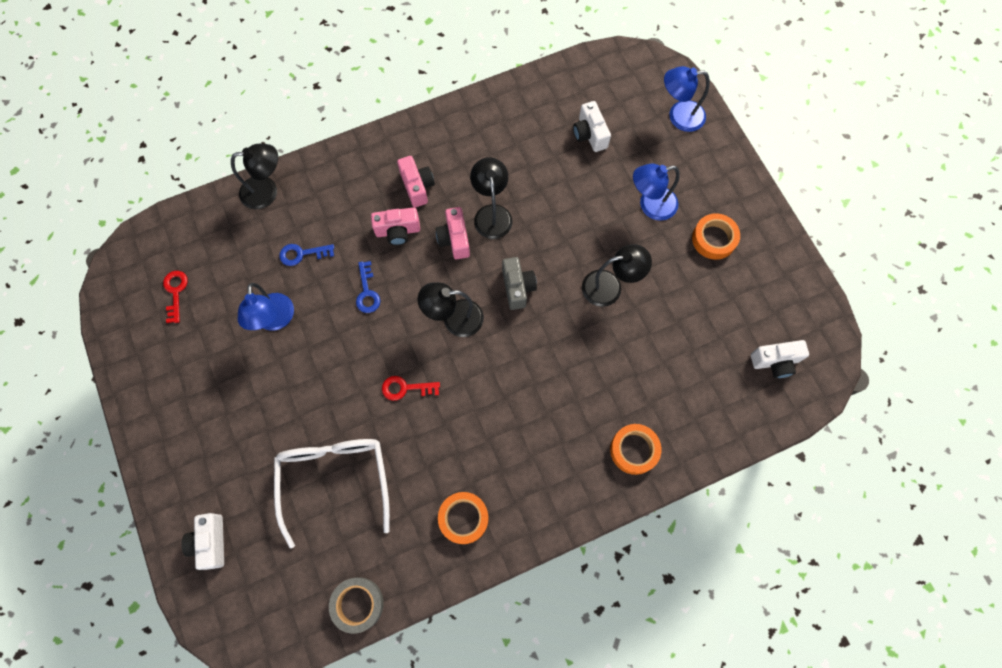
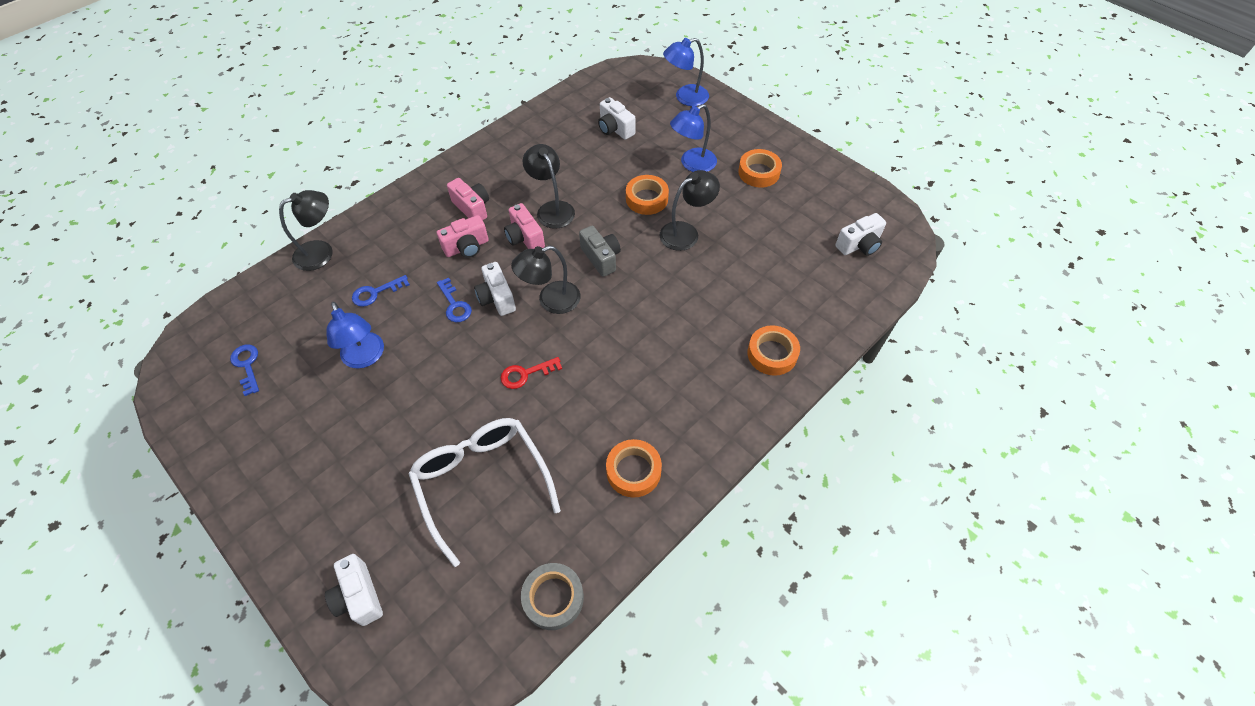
camera: 20 degrees left, 15 degrees down
red key [163,271,188,323] -> blue key [230,345,259,396]
none -> white camera [474,262,516,316]
none -> orange tape [626,175,669,215]

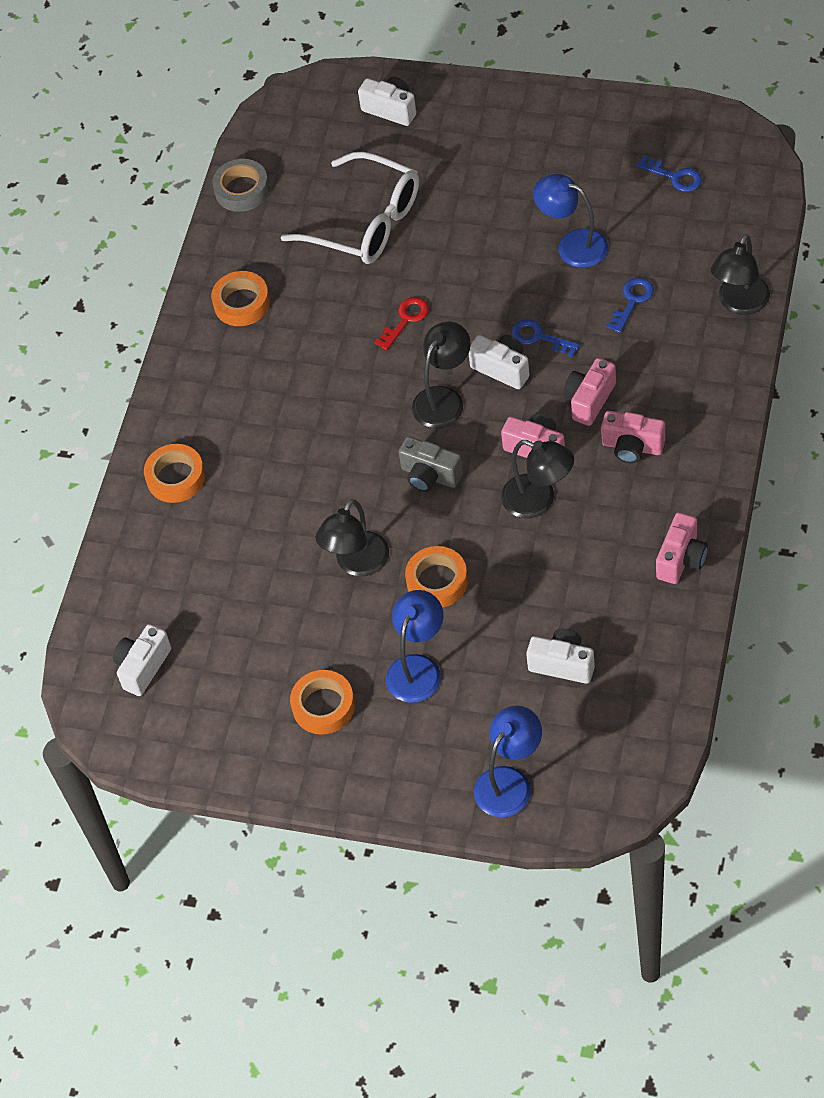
camera: 155 degrees right, 0 degrees up
none -> pink camera [656,512,708,584]

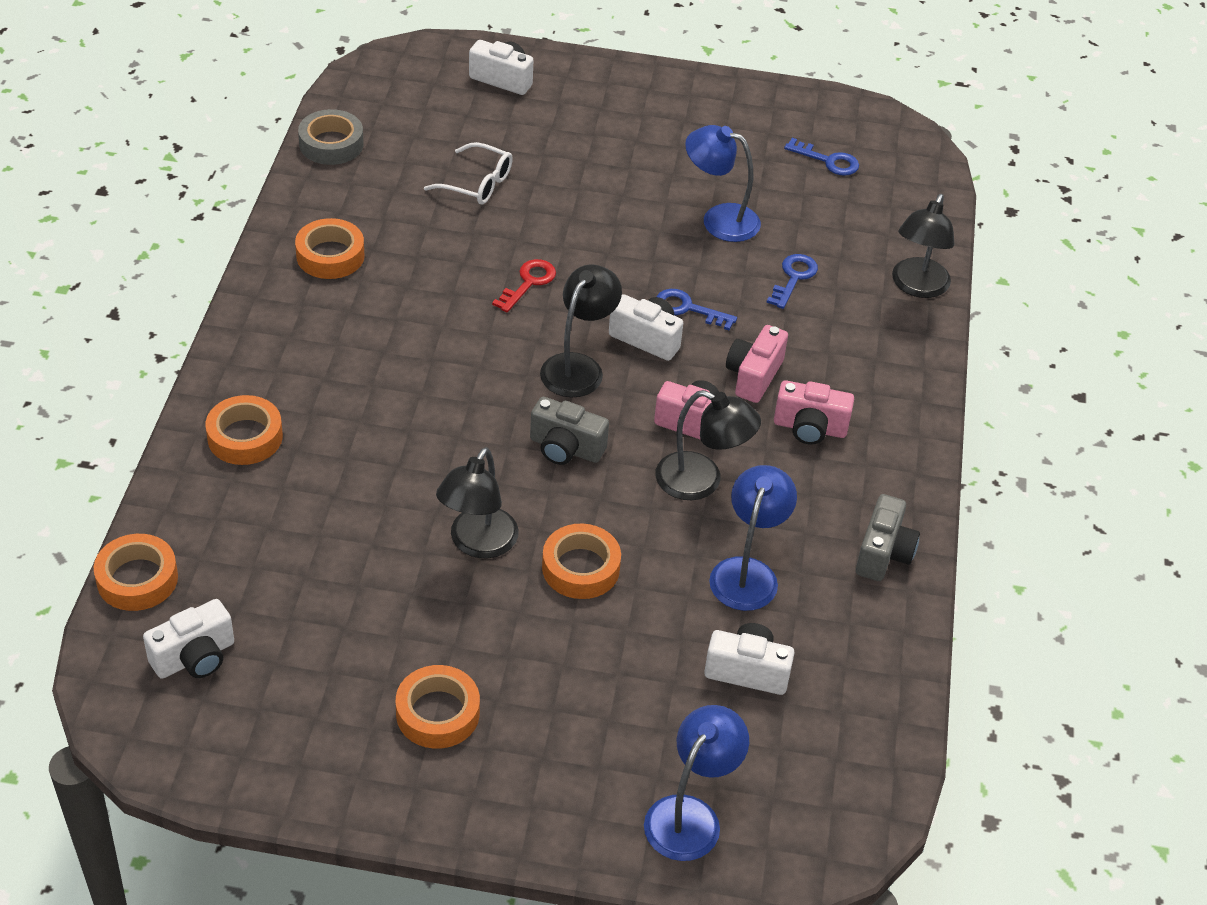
camera: 15 degrees left, 10 degrees down
white camera [113,624,171,696] -> white camera turned 150 degrees counterclockwise [143,599,234,679]
white glasses [281,152,419,264] -> white glasses [424,142,513,205], size x0.54
blue lamp [386,590,444,703] -> blue lamp moved to [709,465,797,611]
pink camera [656,512,708,584] -> grey camera [856,494,920,581]
none -> orange tape [94,534,178,611]

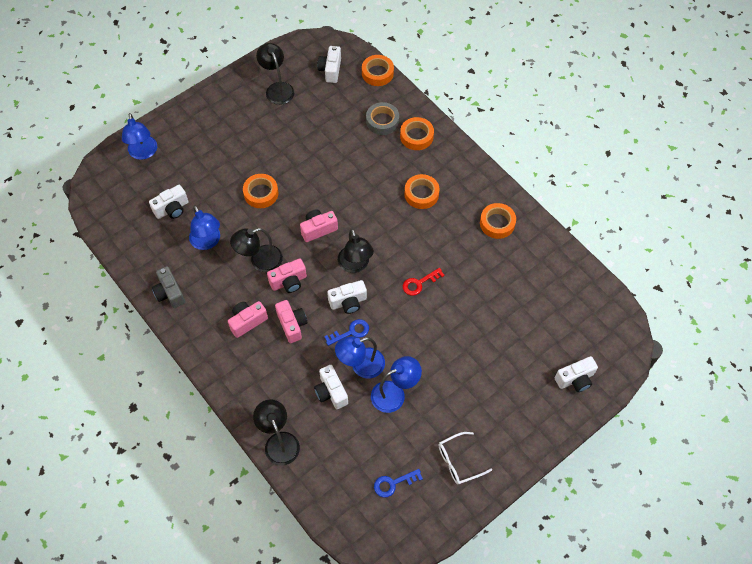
camera: 135 degrees right, 15 degrees up
grey tape [298,109,364,165] -> grey tape moved to [366,102,399,135]
orange tape [396,665,480,749] -> orange tape moved to [404,174,440,209]
white glasses [424,142,513,205] -> white glasses moved to [438,432,492,485]
black lamp [436,447,519,558] -> black lamp moved to [256,43,294,105]
red key [492,259,556,312] -> red key turned 75 degrees clockwise [403,268,445,296]
grey camera [530,397,609,465] -> pink camera [300,209,338,242]
blue key [766,254,818,309] -> white camera [314,365,348,409]
none -> blue lamp [335,336,385,378]

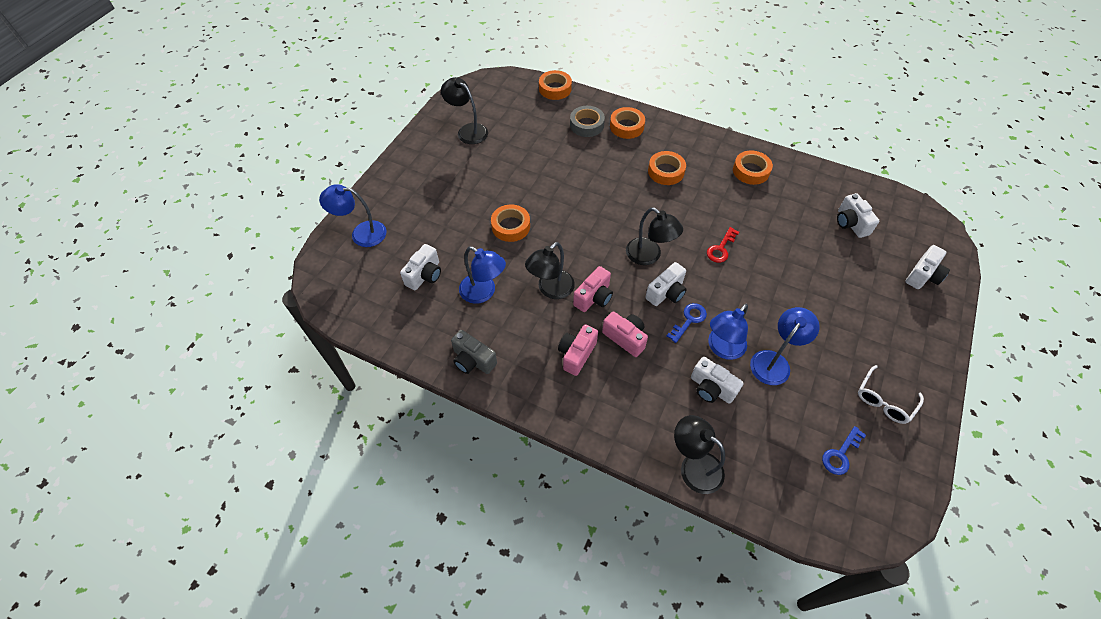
camera: 25 degrees left, 5 degrees down
blue lamp [122,113,157,160] -> blue lamp turned 135 degrees clockwise [319,184,387,247]
pink camera [300,209,338,242] -> none
white camera [317,46,341,83] -> white camera moved to [837,193,880,238]

